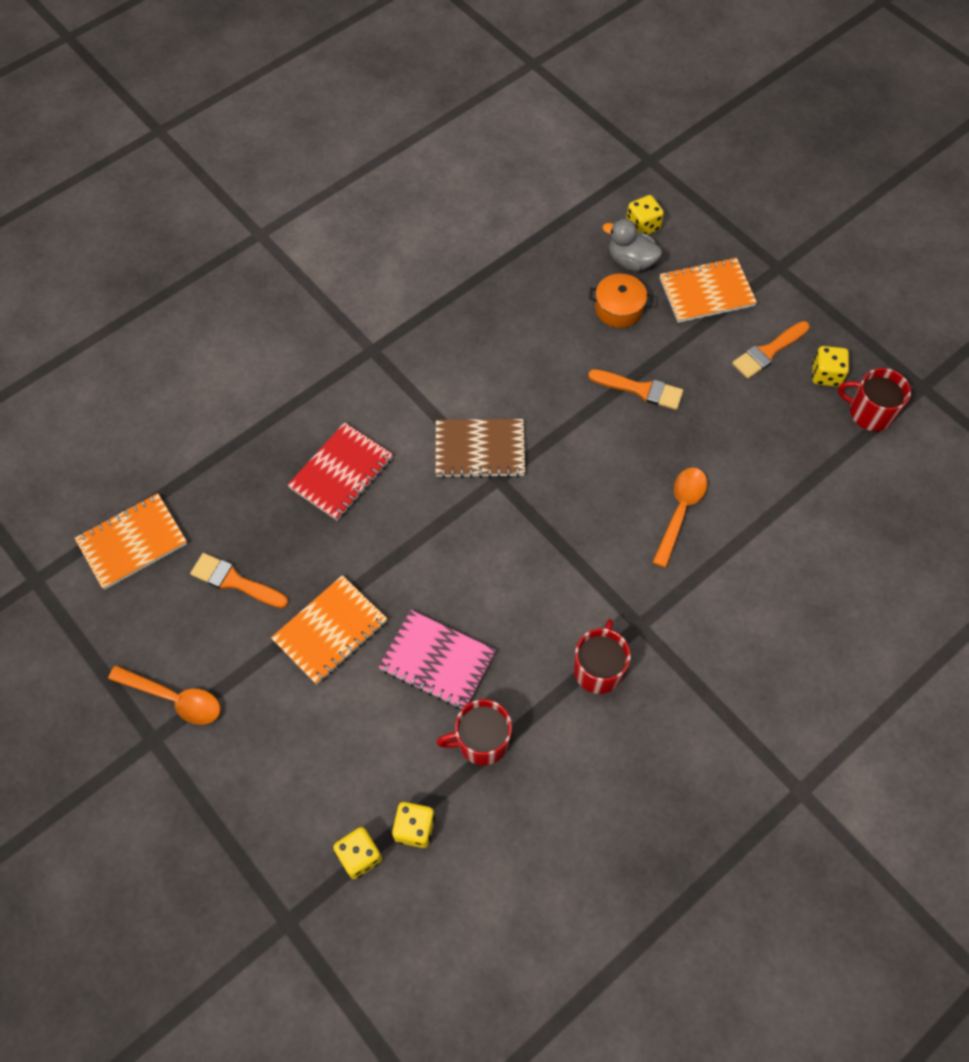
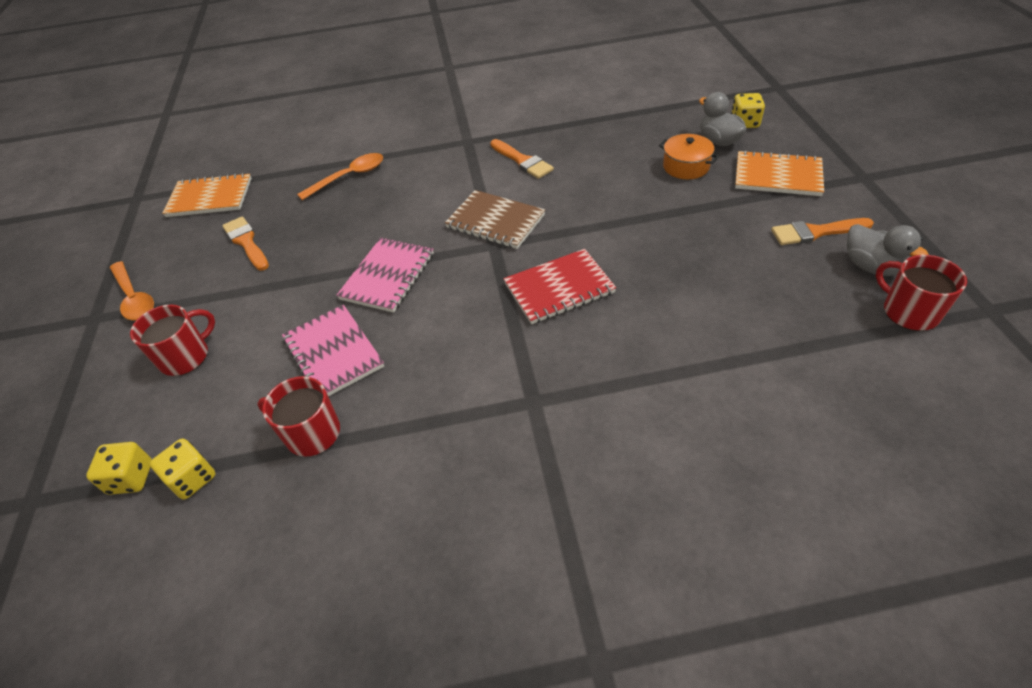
camera: 35 degrees right, 15 degrees down
orange notebook [271,575,387,685] -> none
red notebook [288,422,393,520] -> red notebook moved to [503,249,616,324]
red mug [574,619,631,694] -> red mug moved to [130,305,215,376]
orange brush [588,369,684,410] -> orange brush moved to [490,139,554,179]
orange spoon [652,467,707,568] -> orange spoon moved to [297,153,383,200]
yellow dice [812,346,849,387] -> grey duck [847,224,929,276]
none -> pink notebook [336,238,434,313]

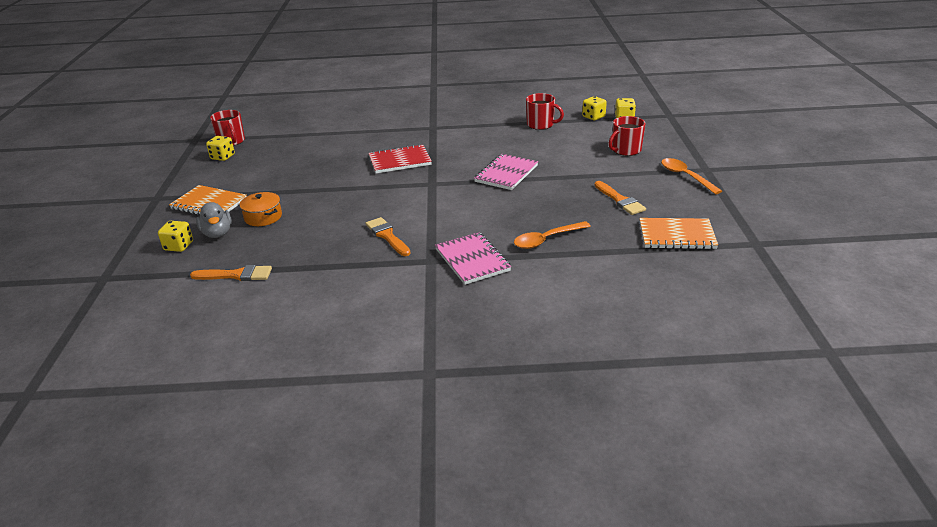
camera: 175 degrees left, 15 degrees down
pink notebook [282,305,384,396] -> pink notebook moved to [435,232,511,285]
brown notebook [445,190,545,249] -> none
orange brush [771,218,874,245] -> orange brush moved to [190,265,272,281]
grey duck [847,224,929,276] -> yellow dice [206,136,235,161]

